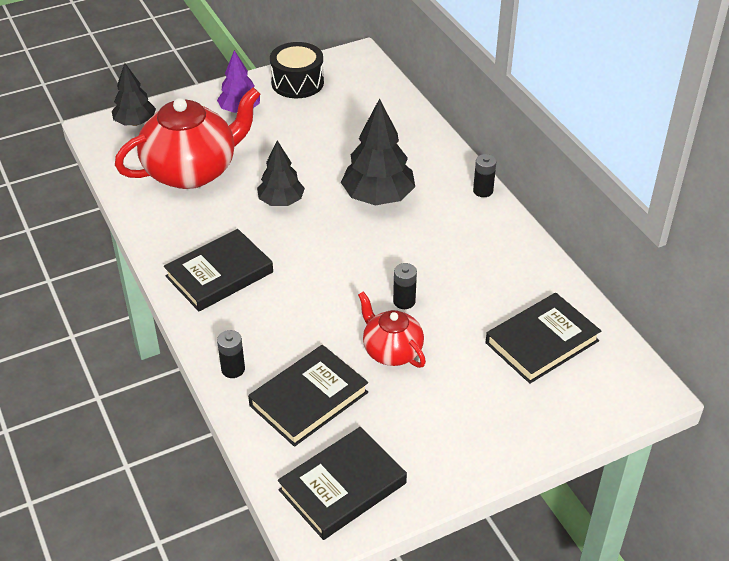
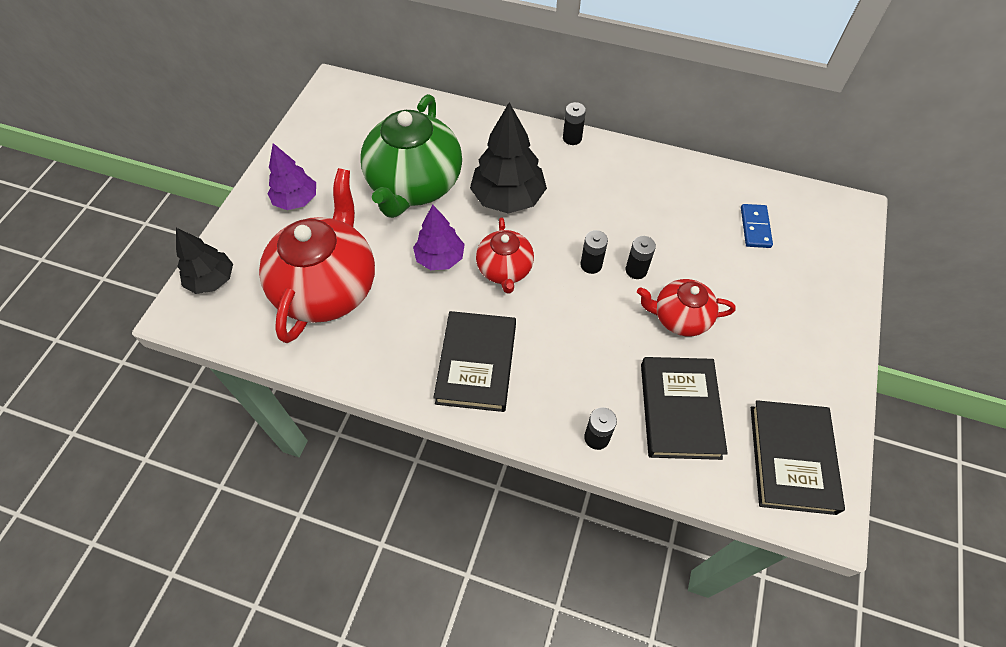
camera: 45 degrees left, 15 degrees up
black tree [257,140,305,206] -> purple tree [413,204,465,270]
black drum [270,42,324,98] -> none
black book [486,293,601,384] -> blue domino [741,204,773,248]
none -> green teapot [361,94,462,218]
none -> red teapot [476,217,534,294]
none -> black battery [580,230,608,274]

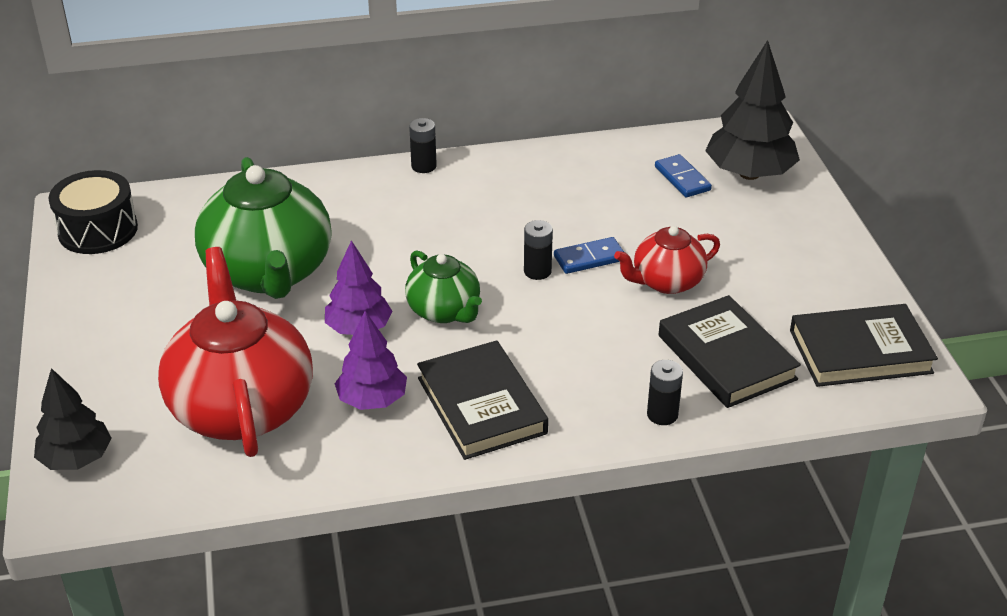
camera: 30 degrees left, 20 degrees down
purple tree [267,143,316,210] -> purple tree moved to [335,311,407,410]
black tree [470,102,547,214] -> black tree moved to [705,40,800,180]
red teapot [476,217,534,294] -> green teapot [405,250,482,323]
black battery [626,236,656,279] -> blue domino [554,237,624,274]
black book [751,400,845,515] -> black book turned 75 degrees counterclockwise [790,304,938,387]
none -> black drum [49,170,138,254]

